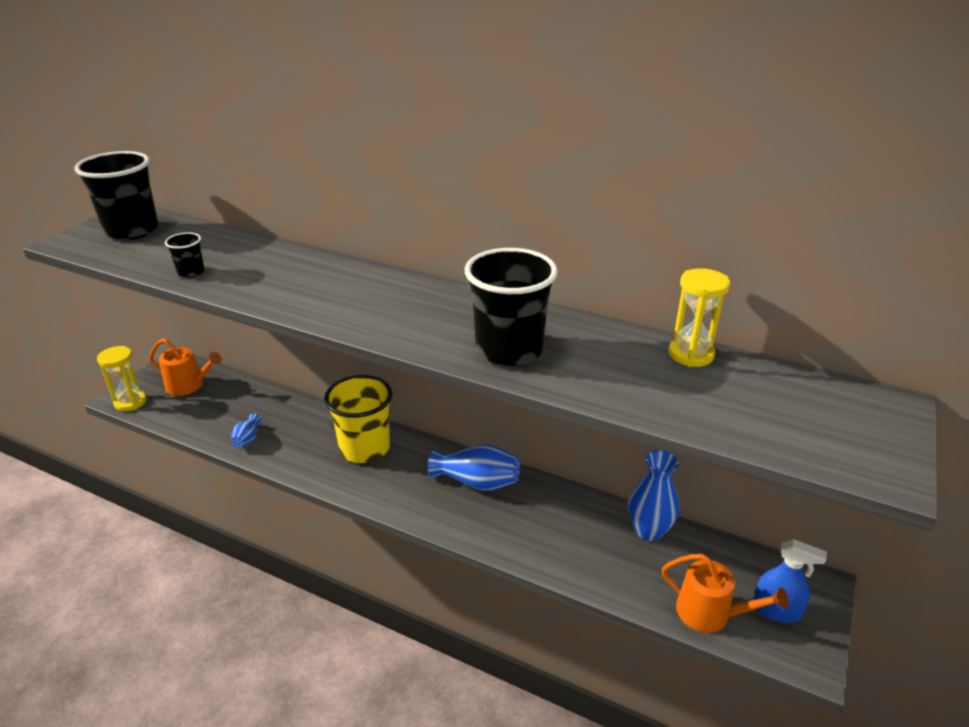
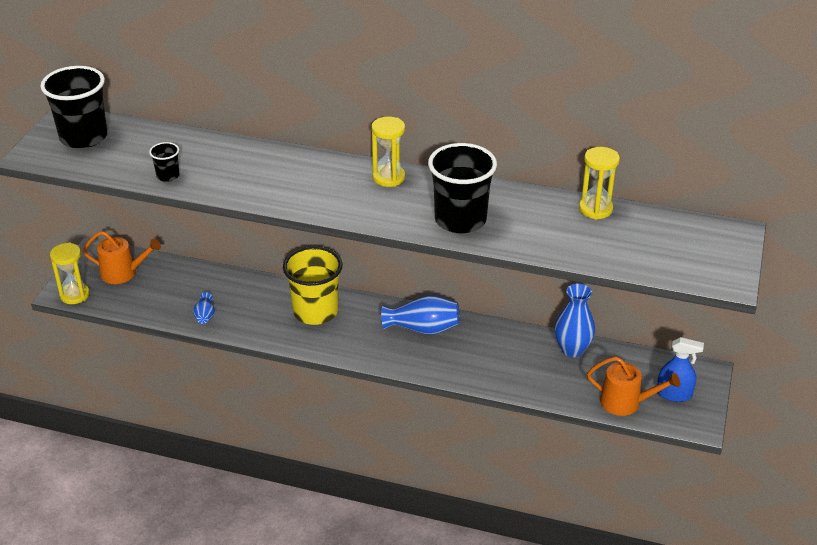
camera: 10 degrees left, 5 degrees up
none -> yellow hourglass [372,117,405,187]

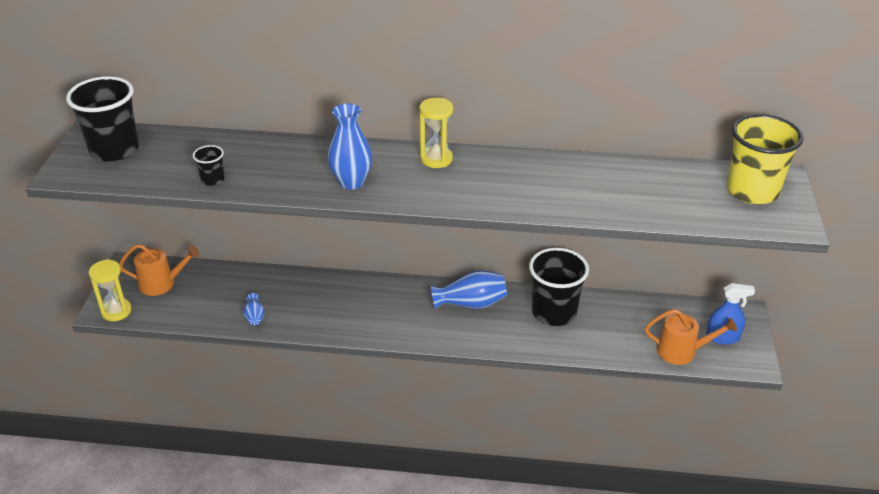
camera: 10 degrees left, 0 degrees up
yellow cup [283,246,342,325] -> yellow cup moved to [727,114,803,204]
black cup [428,143,497,233] -> black cup moved to [529,248,589,326]
blue vase [555,283,595,357] -> blue vase moved to [328,103,372,190]
yellow hourglass [579,147,620,220] -> none

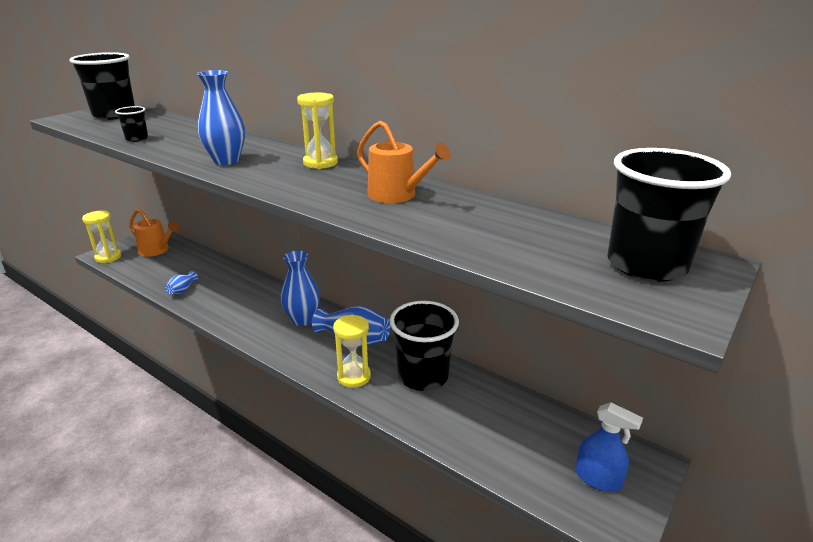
camera: 30 degrees right, 10 degrees down
orange watering can [645,309,737,365] -> orange watering can moved to [357,121,451,203]
yellow cup [727,114,803,204] -> black cup [607,148,731,282]
none -> blue vase [281,250,320,326]
none -> yellow hourglass [333,315,371,388]

